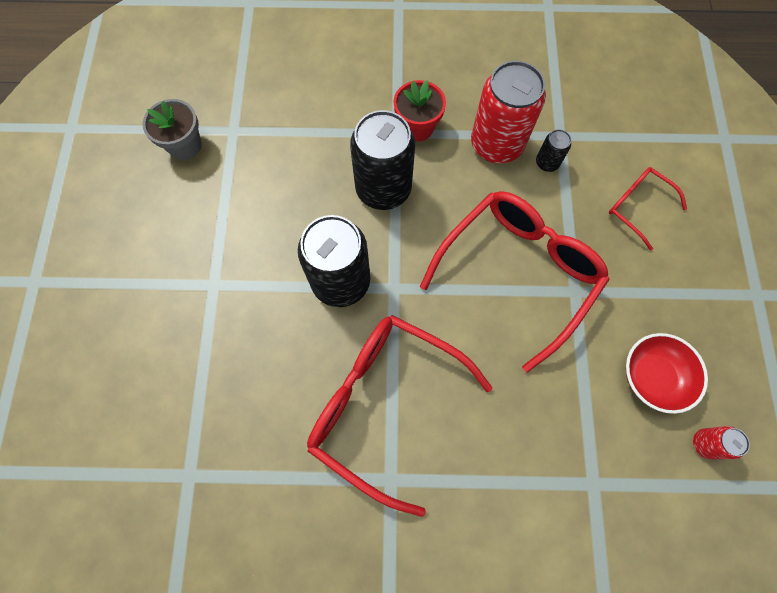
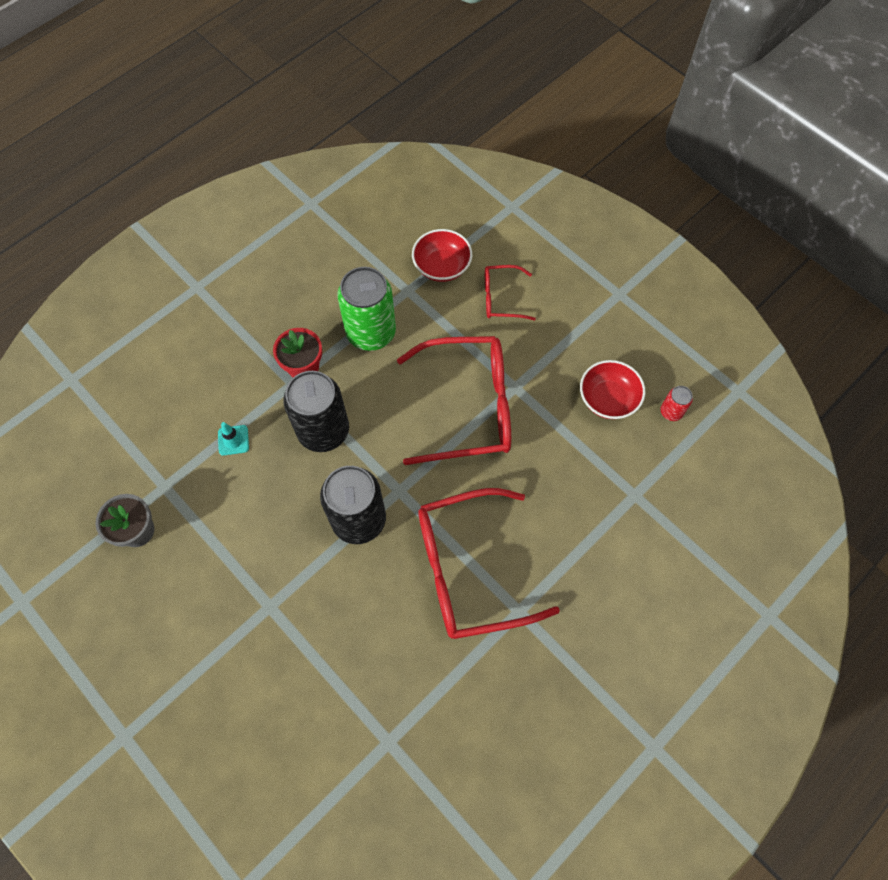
camera: 45 degrees left, 5 degrees down
red glasses [420,191,610,372] -> red glasses turned 90 degrees clockwise [397,336,511,465]
red can [471,61,546,163] -> green can [337,267,396,351]
black can [536,129,571,172] -> none
none -> turquoise traffic cone [218,422,249,456]
none -> red bowl [412,229,472,282]

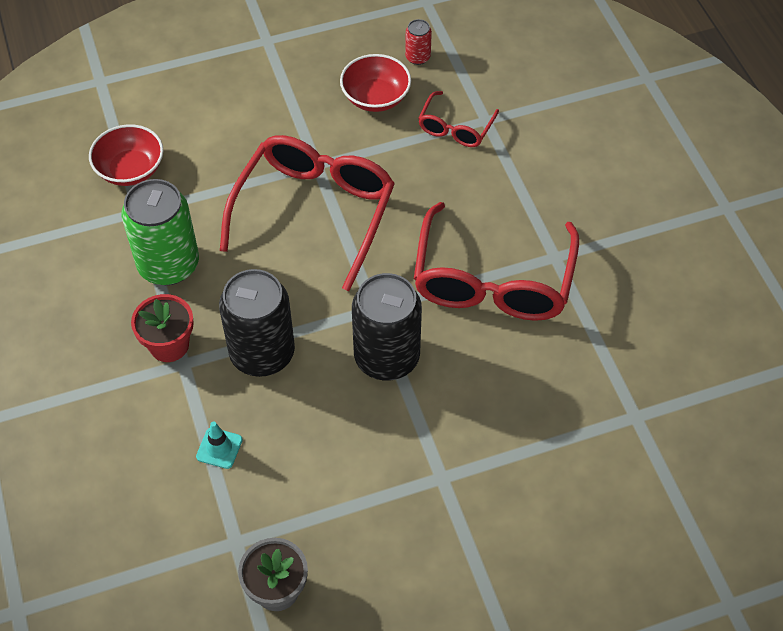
camera: 65 degrees left, 10 degrees down
red glasses [485,265,536,320] -> red glasses moved to [418,91,499,147]

